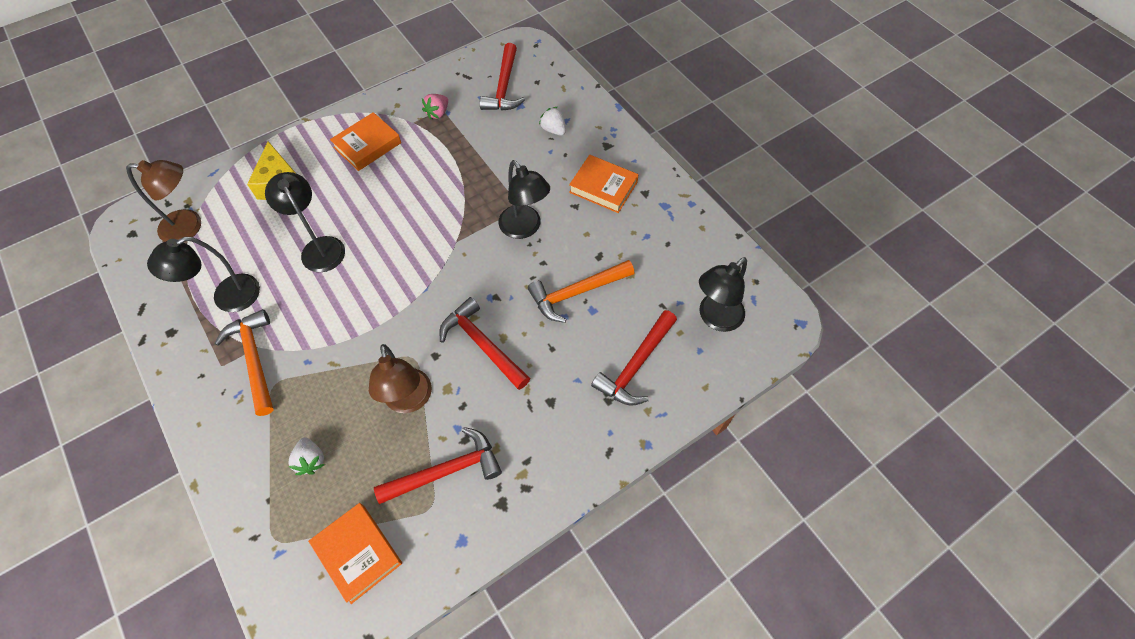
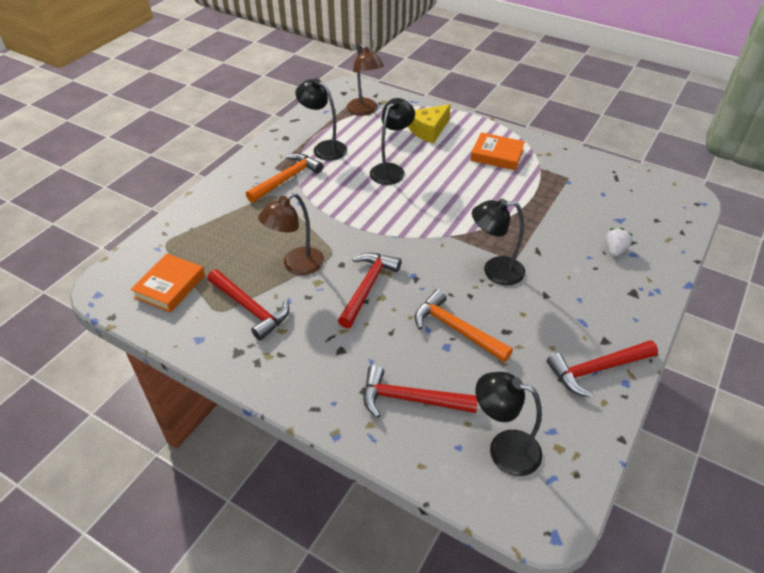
camera: 65 degrees right, 15 degrees down
white strawberry [288,437,325,475] -> none
pink strawberry [422,94,448,119] -> none
red hammer [480,43,525,111] -> red hammer moved to [547,340,658,398]
black lamp [498,160,550,239] -> black lamp turned 60 degrees clockwise [472,199,525,286]
orange book [569,155,639,213] -> none

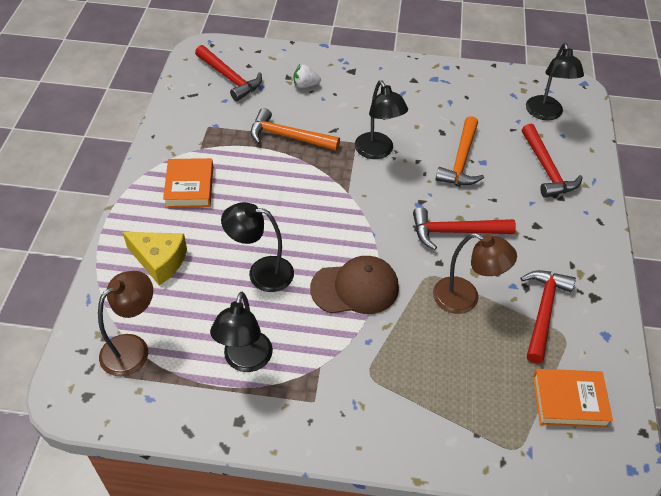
camera: 115 degrees left, 5 degrees up
orange hammer [246,153,323,203] -> orange hammer moved to [251,108,340,151]
red hammer [547,340,658,398] -> red hammer moved to [195,45,262,101]
none -> brown cap [310,256,399,314]

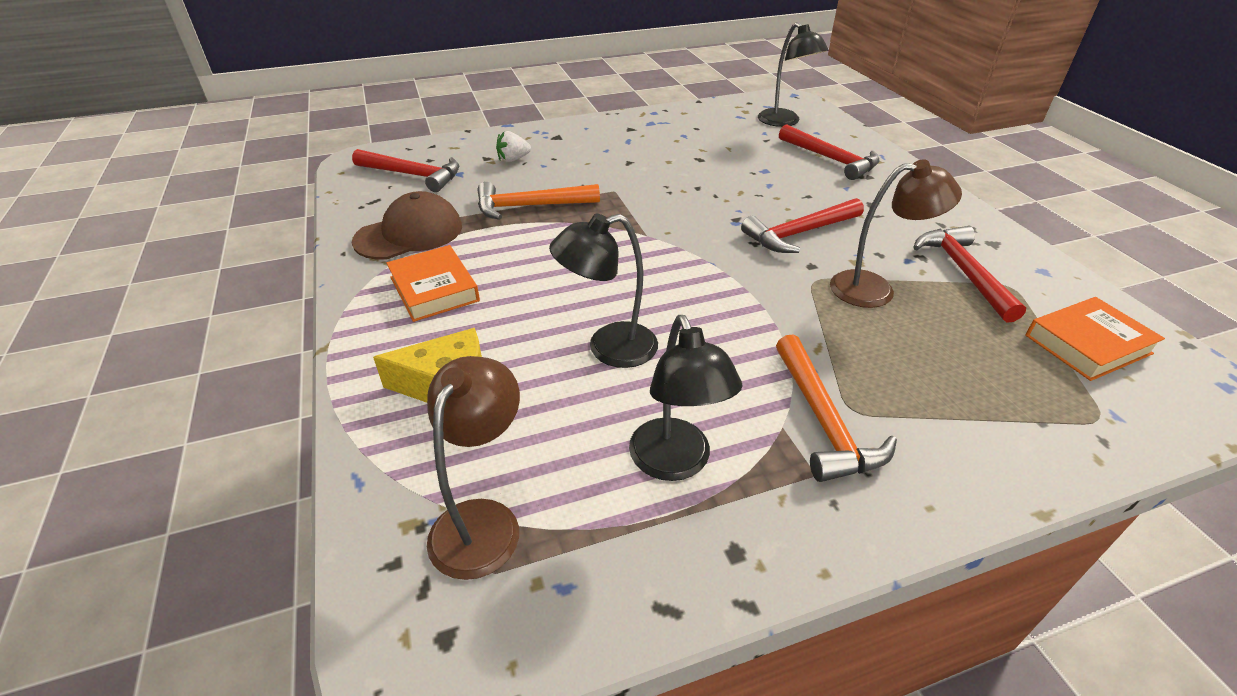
camera: 25 degrees left, 10 degrees down
brown cap [310,256,399,314] -> brown cap moved to [352,191,462,260]
black lamp [355,80,408,159] -> none
orange hammer [436,116,484,185] -> orange hammer moved to [776,334,897,482]

